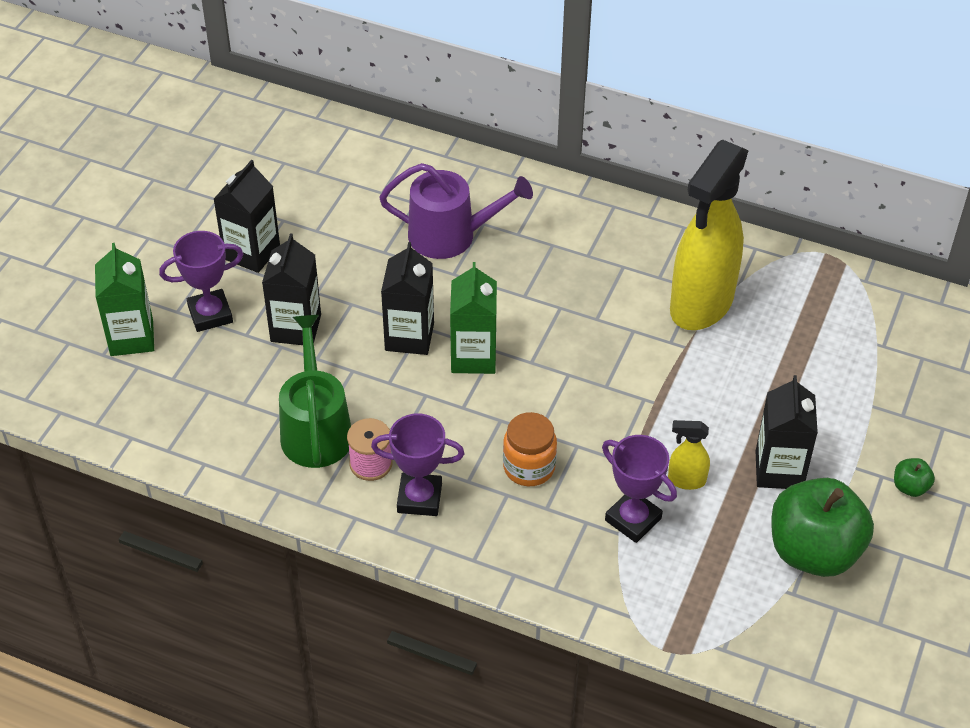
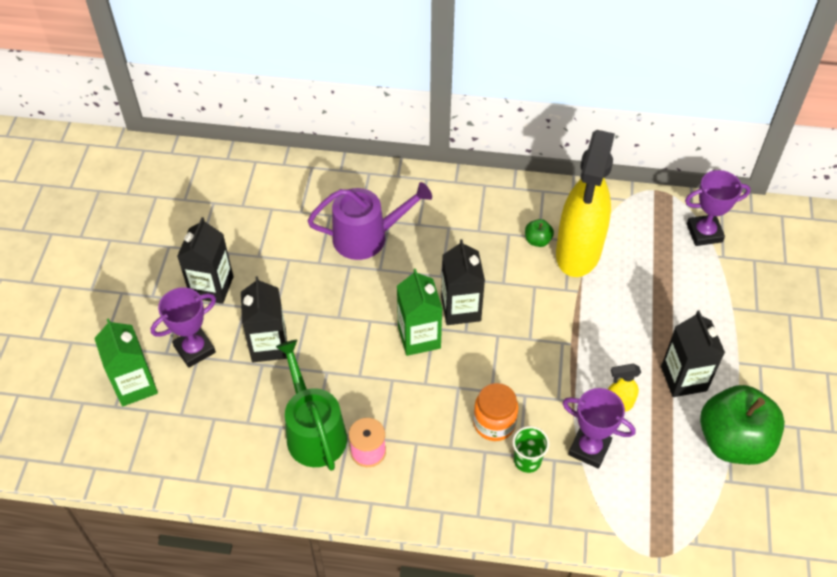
camera: 15 degrees left, 5 degrees up
purple trophy [371,414,464,516] -> purple trophy moved to [685,170,751,246]
black carton [381,242,434,355] -> black carton moved to [441,239,485,325]
green apple [894,458,935,497] -> green apple moved to [525,219,554,247]
none -> green cup [512,426,549,473]

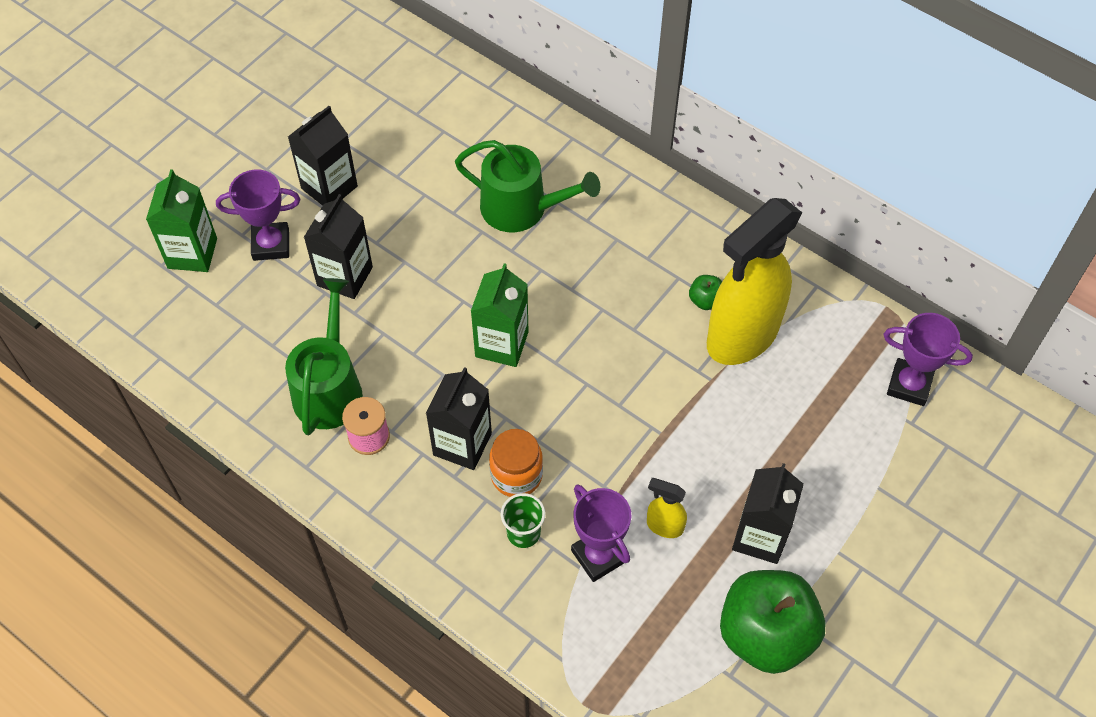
camera: 30 degrees right, 5 degrees up
purple watering can [307,182,432,260] -> green watering can [455,140,600,232]
black carton [441,239,485,325] -> black carton moved to [426,367,492,470]

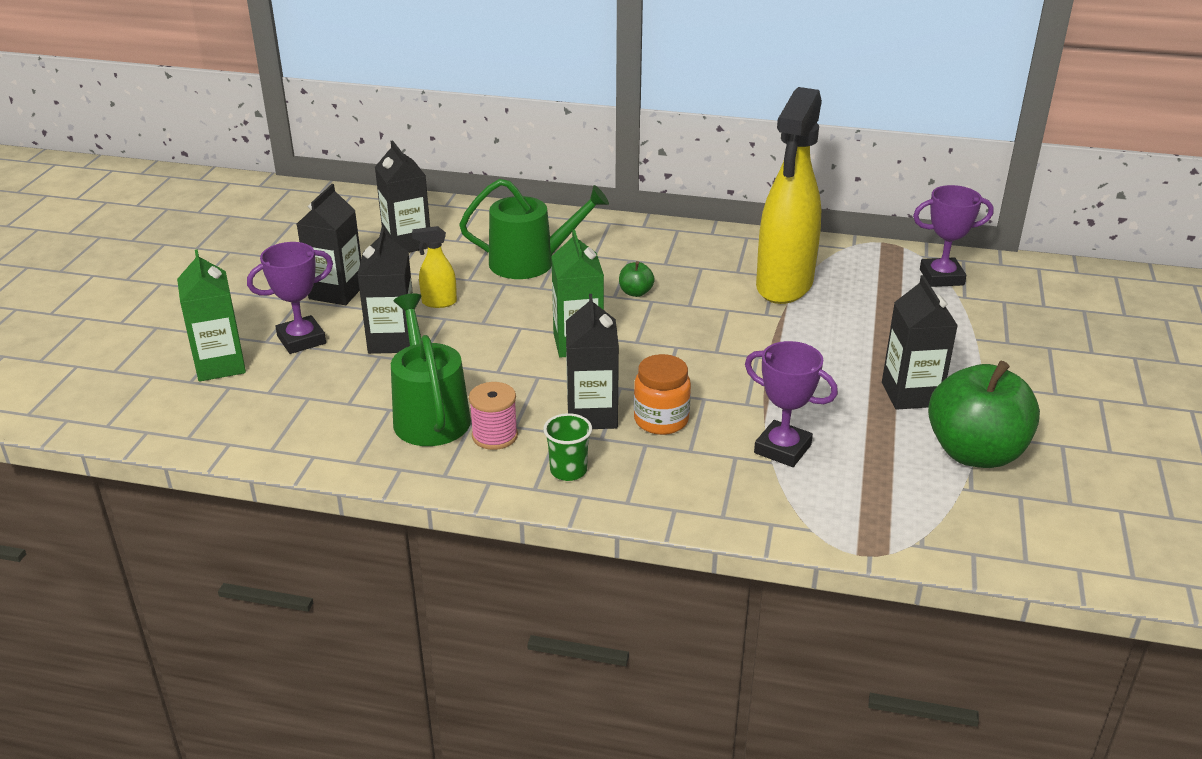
camera: 25 degrees left, 25 degrees down
green cup [501,493,545,548] -> green cup moved to [543,413,592,481]
yellow spray bottle [647,478,687,538] -> yellow spray bottle moved to [412,226,457,308]
green apple [689,275,722,310] -> green apple moved to [619,261,655,297]
none -> black carton [375,140,430,253]

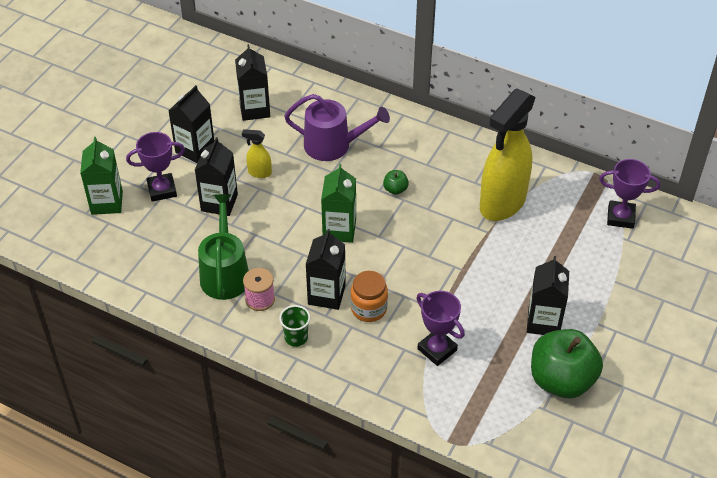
camera: 15 degrees right, 15 degrees up
green watering can [459,179,609,279] -> purple watering can [284,94,390,161]

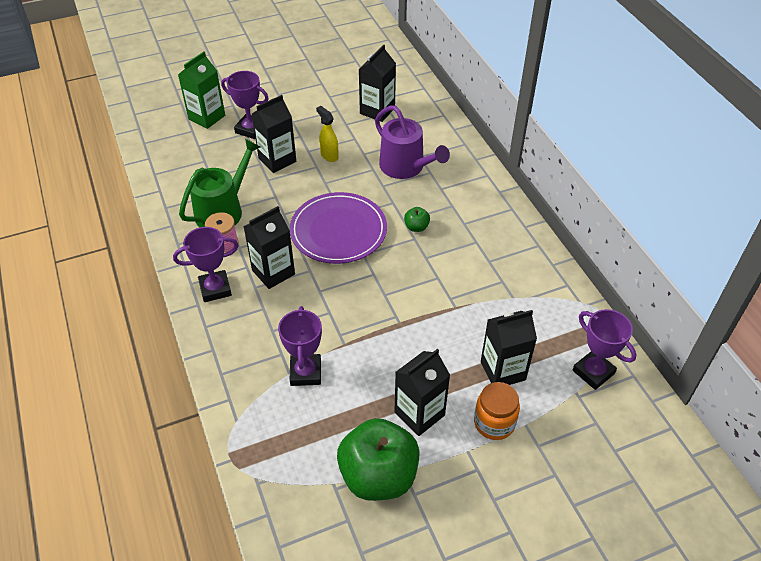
camera: 40 degrees right, 0 degrees up
black carton [169,85,214,163] -> black carton moved to [481,310,537,385]
green cup [279,305,311,347] -> purple trophy [173,227,239,302]
green carton [321,164,356,243] -> purple plate [290,192,387,264]
orange jar [351,271,388,322] -> orange jar moved to [474,382,520,440]
yellow spray bottle [480,89,536,221] -> none

